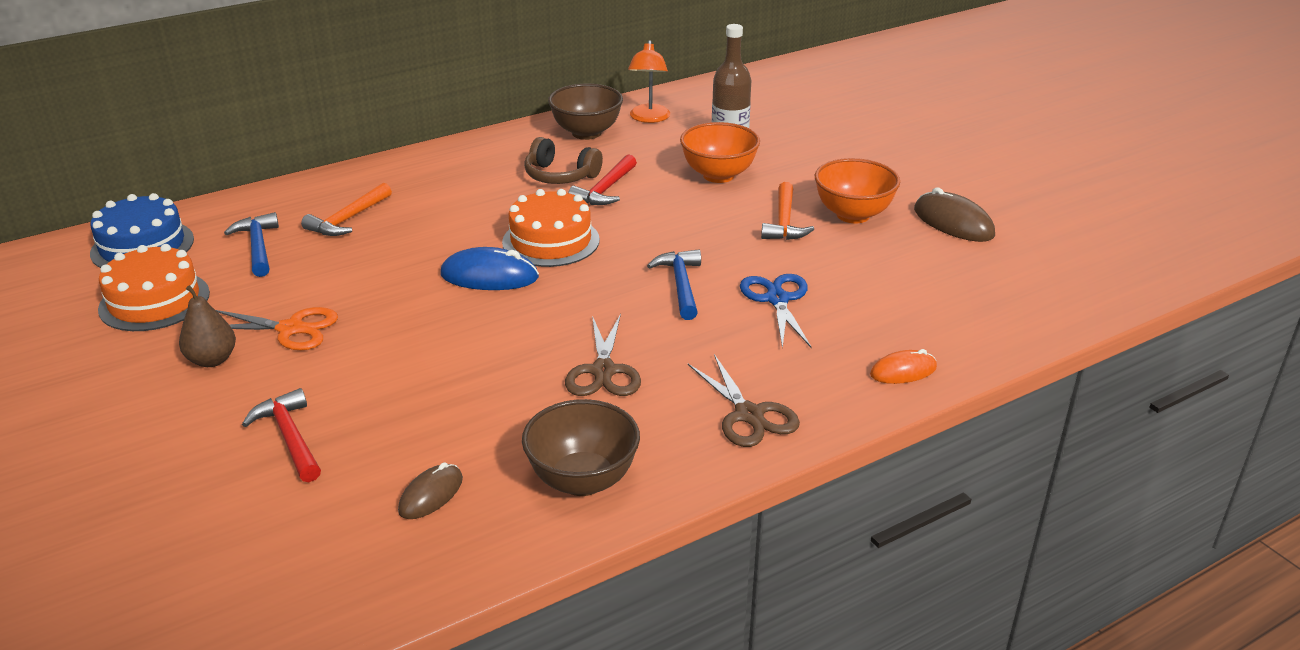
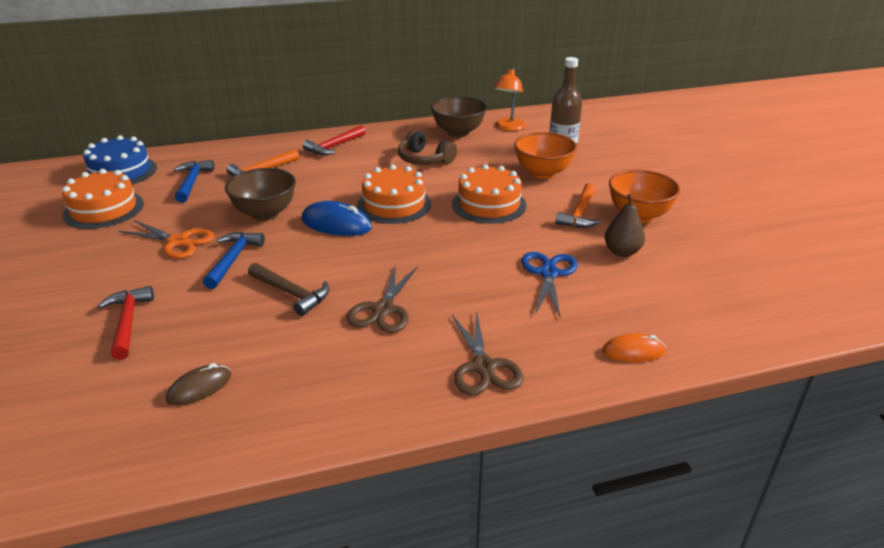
camera: 15 degrees right, 0 degrees up
brown pear [179,285,236,367] -> brown pear moved to [605,194,645,257]
brown bowl [522,399,640,496] -> brown bowl moved to [225,168,296,221]
red hammer [568,154,637,205] -> red hammer moved to [303,125,366,155]
blue hammer [647,249,701,320] -> blue hammer moved to [203,232,265,289]
brown mouse [914,187,995,242] -> none
none -> brown hammer [248,263,329,316]
none -> orange cake [452,164,526,224]

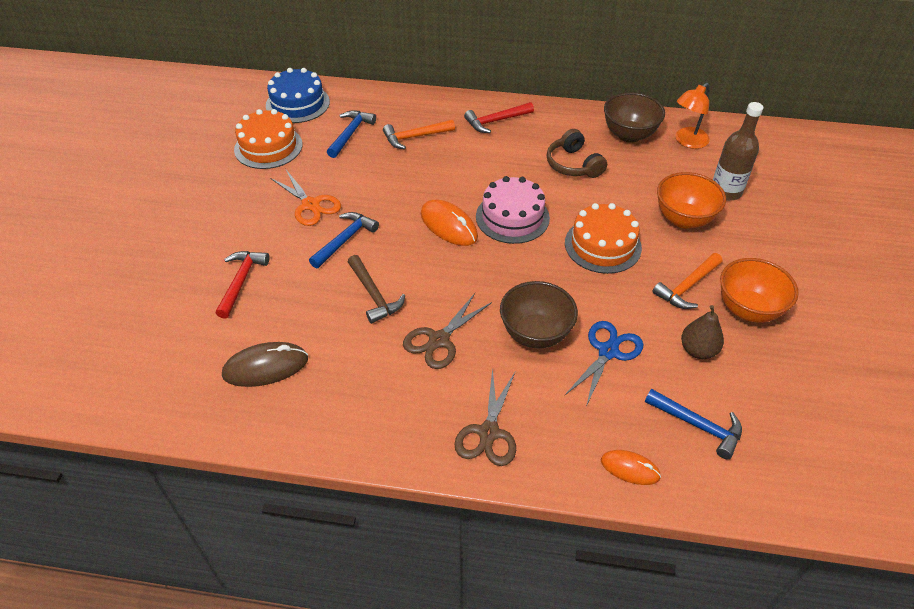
camera: 25 degrees right, 15 degrees up
brown mouse [166,363,231,406] -> brown mouse [222,342,308,387], size x1.57
brown bowl [225,168,296,221] -> brown bowl moved to [500,281,578,349]
blue mouse [301,201,372,236] -> orange mouse [421,200,478,246]
orange cake [357,164,431,224] -> pink cake [476,176,550,244]
none -> blue hammer [645,389,742,459]

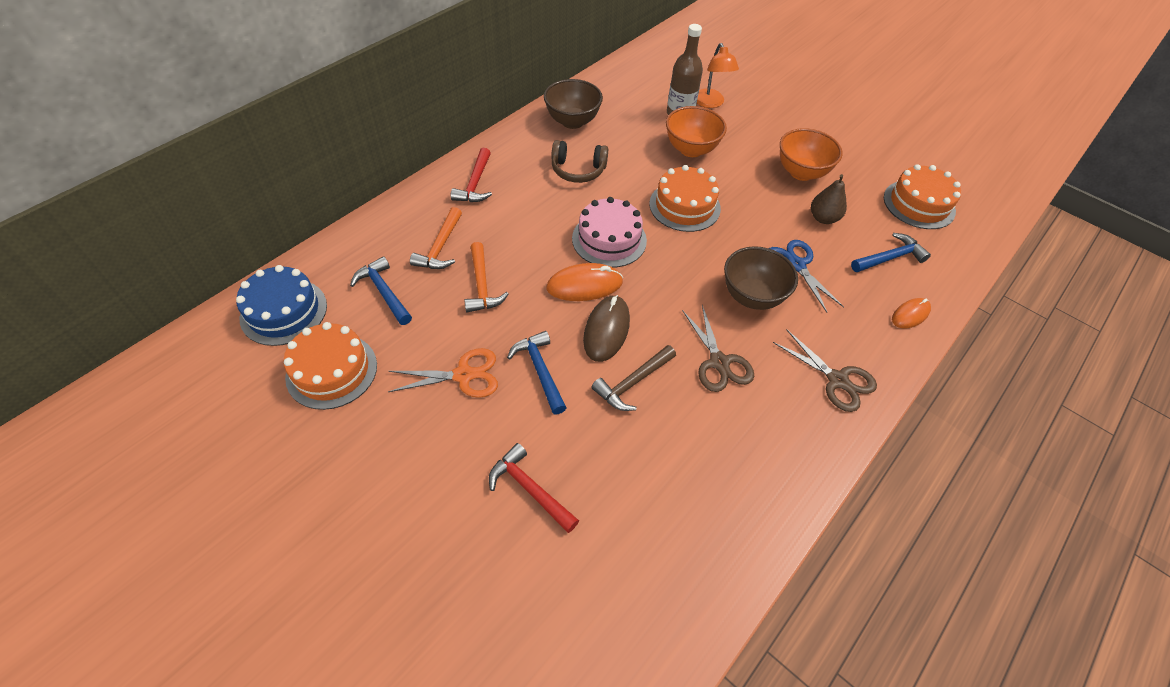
camera: 60 degrees left, 5 degrees up
brown mouse [222,342,308,387] -> brown mouse moved to [583,295,630,362]
brown hammer [348,255,405,324] -> brown hammer turned 135 degrees clockwise [591,345,676,411]
orange hammer [652,253,722,309] -> orange hammer moved to [464,242,509,312]
orange lamp [675,83,710,149] -> orange lamp moved to [697,43,739,108]
none -> orange cake [884,164,961,229]

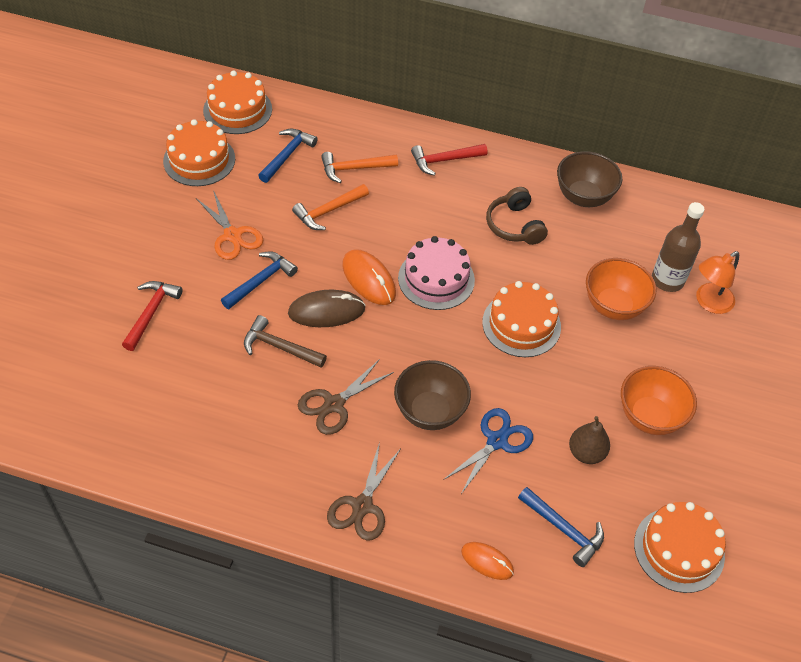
camera: 65 degrees right, 0 degrees up
blue cake [236,265,327,346] -> orange cake [203,71,272,134]

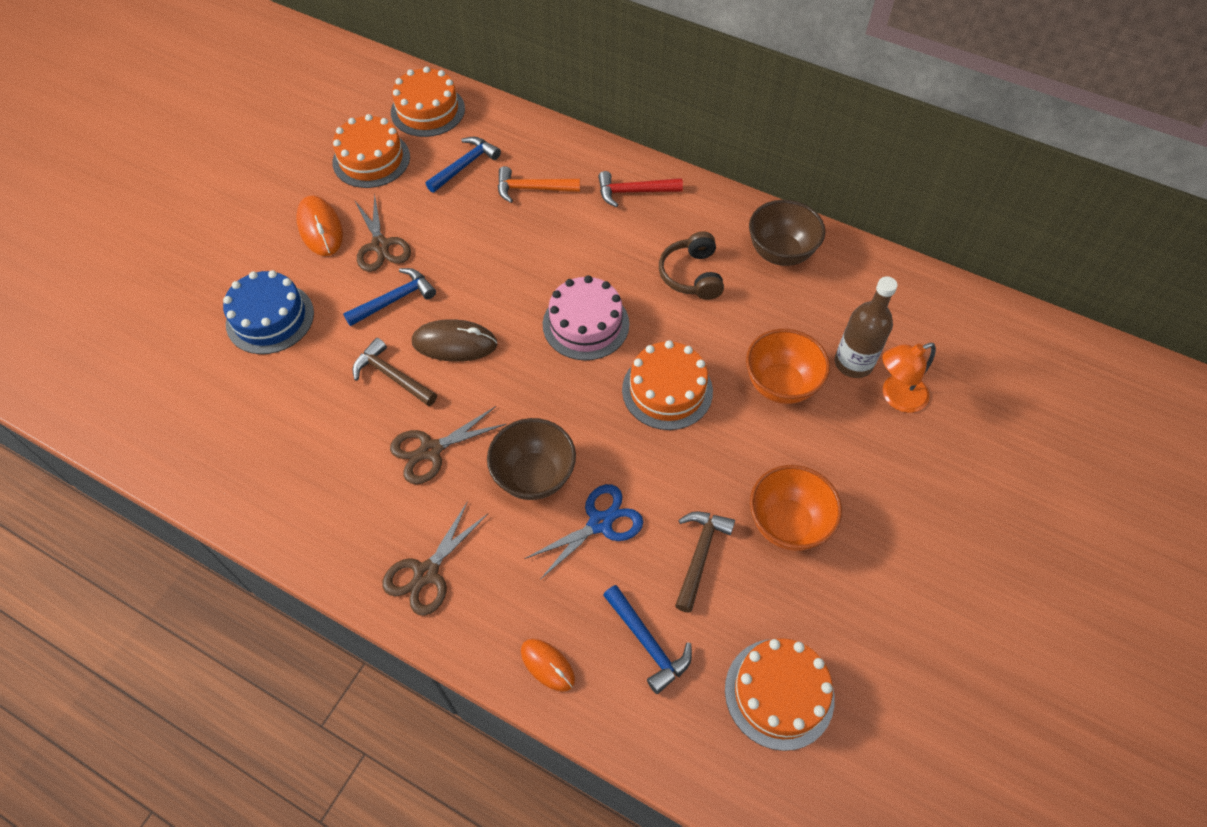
camera: 15 degrees right, 5 degrees up
red hammer [122,281,182,351] -> blue cake [223,270,314,354]
orange scissors [196,190,263,260] -> brown scissors [354,194,411,272]
orange hammer [292,184,369,230] -> none
orange mouse [342,249,396,305] -> orange mouse moved to [296,195,343,256]
brown pear [569,416,610,464] -> brown hammer [675,512,735,613]

